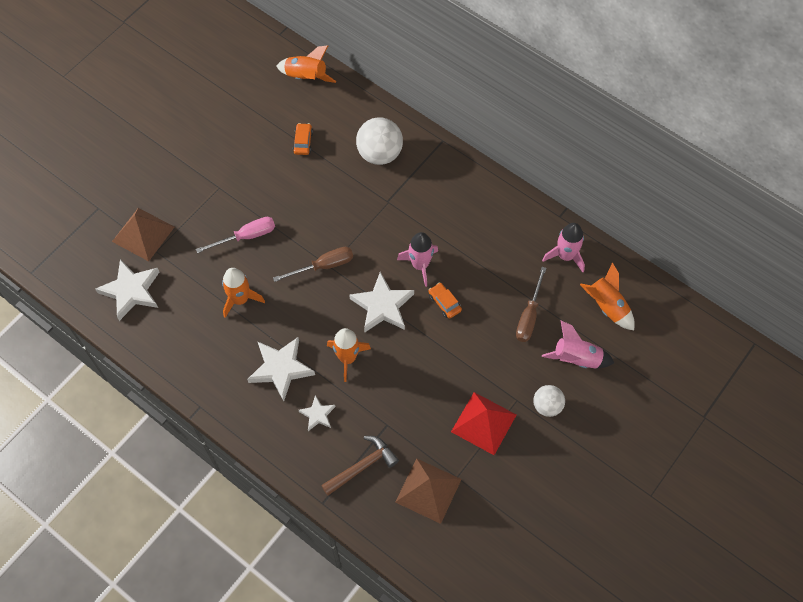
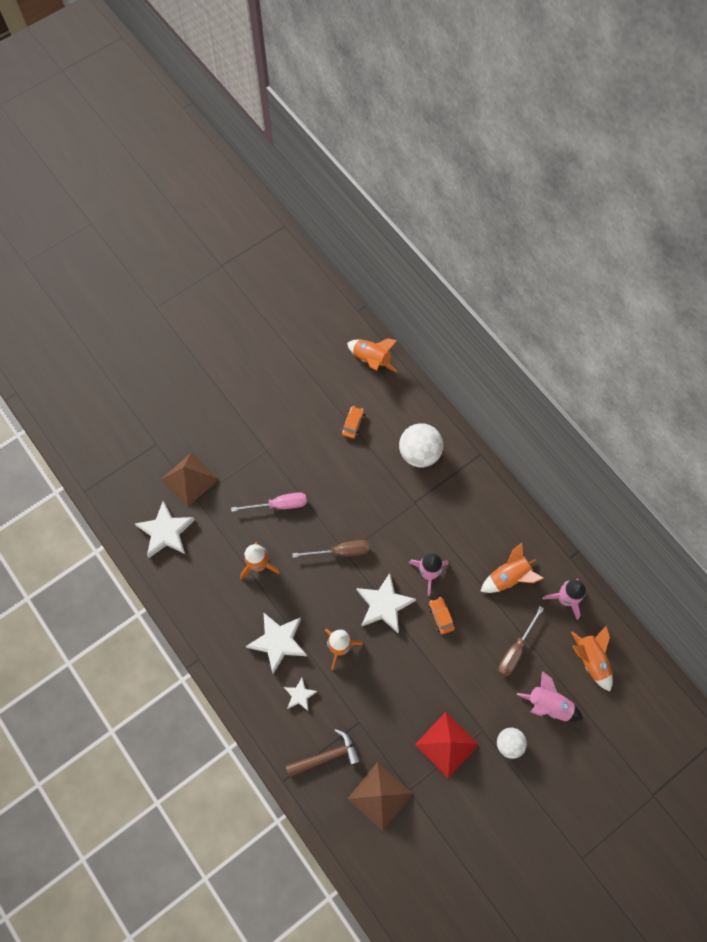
camera: 15 degrees right, 5 degrees up
none -> orange rocket [480,543,544,593]

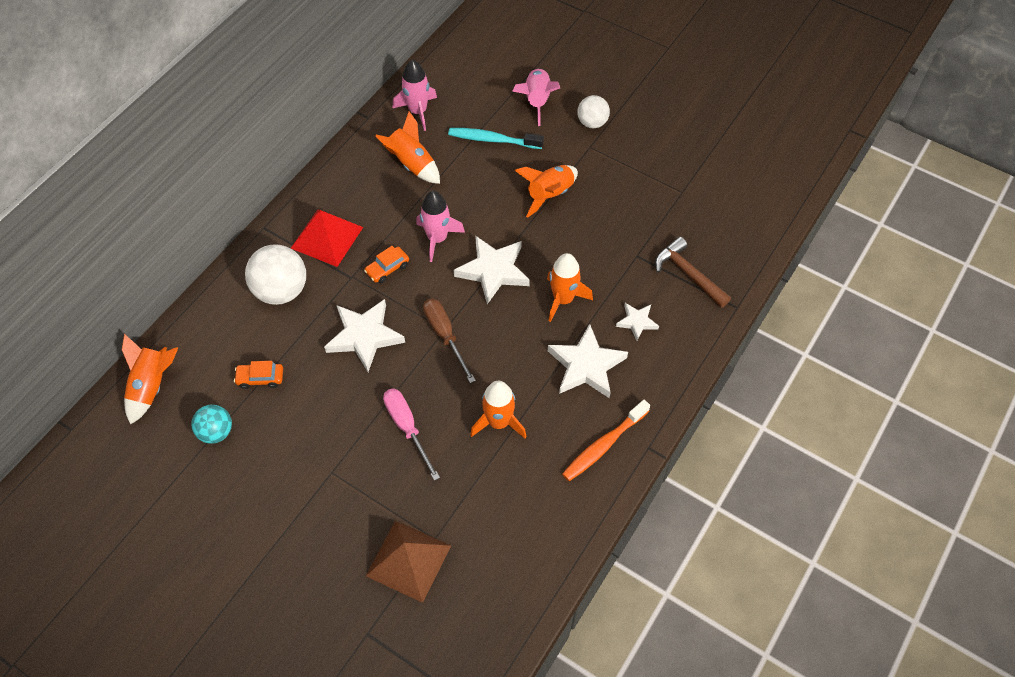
camera: 110 degrees left, 10 degrees down
white star [135,501,195,558] -> white star moved to [324,299,405,372]
brown pyramid [348,762,413,831] -> none
red pyramid [415,712,479,778] -> red pyramid moved to [291,210,363,267]
orange car [429,597,455,635] -> orange car moved to [364,246,409,283]
brown screwdriver [498,606,544,677] -> turquoise toothbrush [448,128,544,149]
orange rocket [571,626,613,691] -> orange rocket moved to [515,165,578,218]
none -> turquoise ball [191,405,232,444]
none -> orange toothbrush [562,400,650,481]

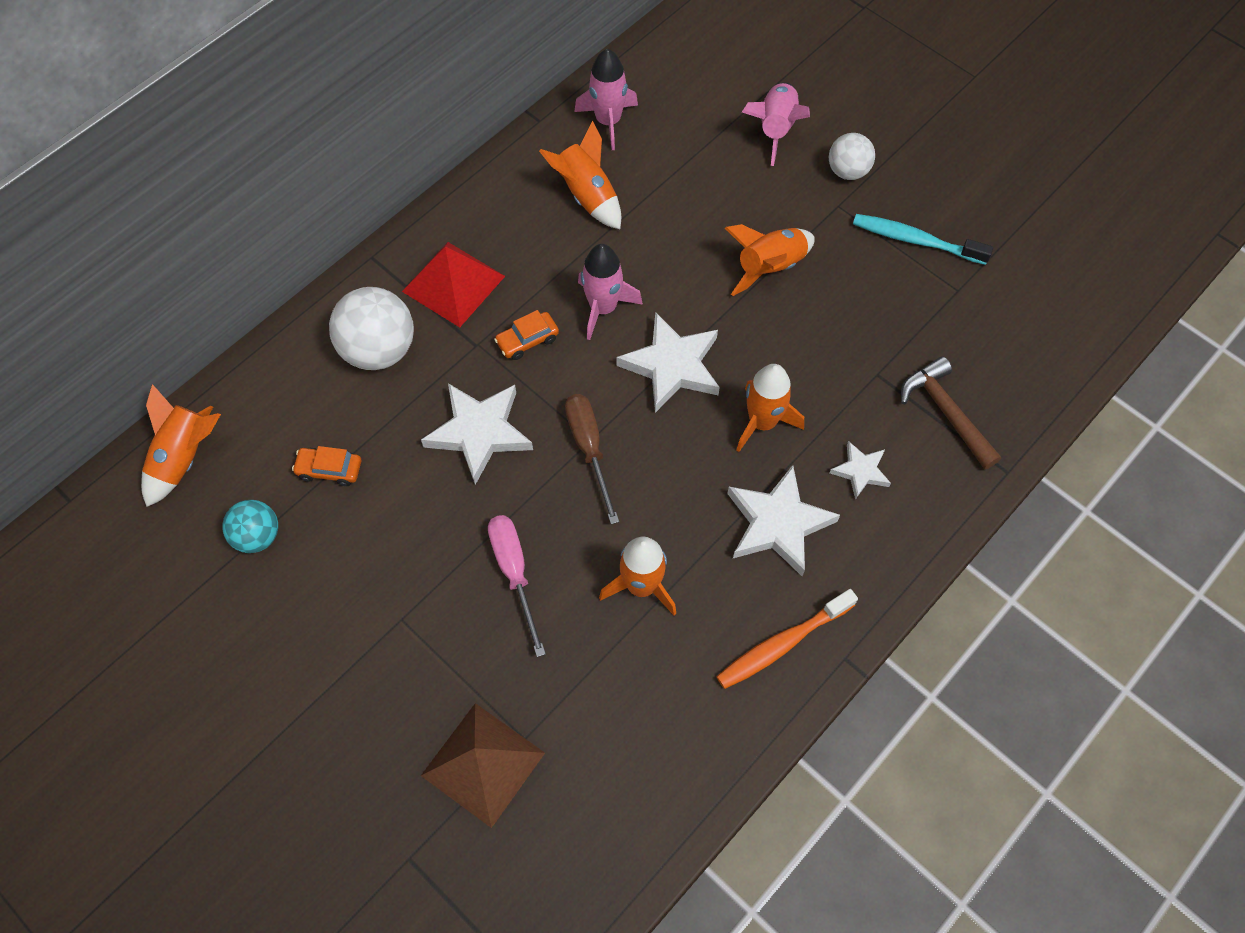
camera: 10 degrees right, 5 degrees up
turquoise toothbrush [448,128,544,149] -> turquoise toothbrush moved to [853,214,993,265]

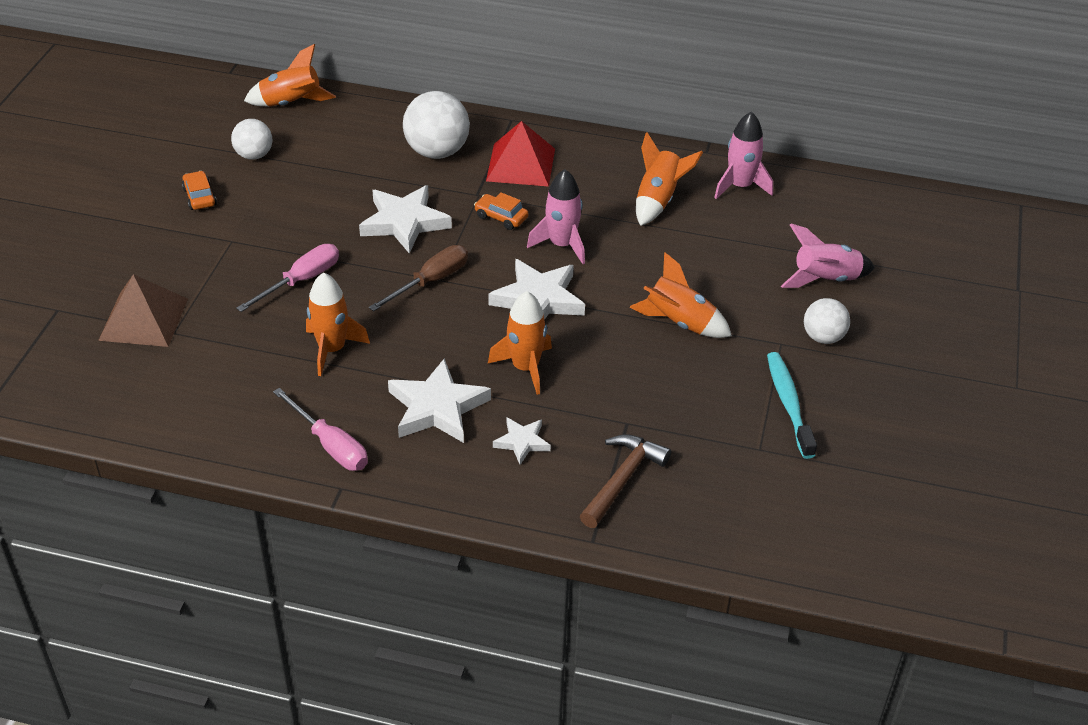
camera: 60 degrees right, 20 degrees down
turquoise ball [222,500,278,553] -> white ball [231,119,272,160]
orange car [292,446,361,486] -> orange car moved to [182,171,217,210]
orange toothbrush [716,589,858,689] -> pink screwdriver [273,388,368,471]

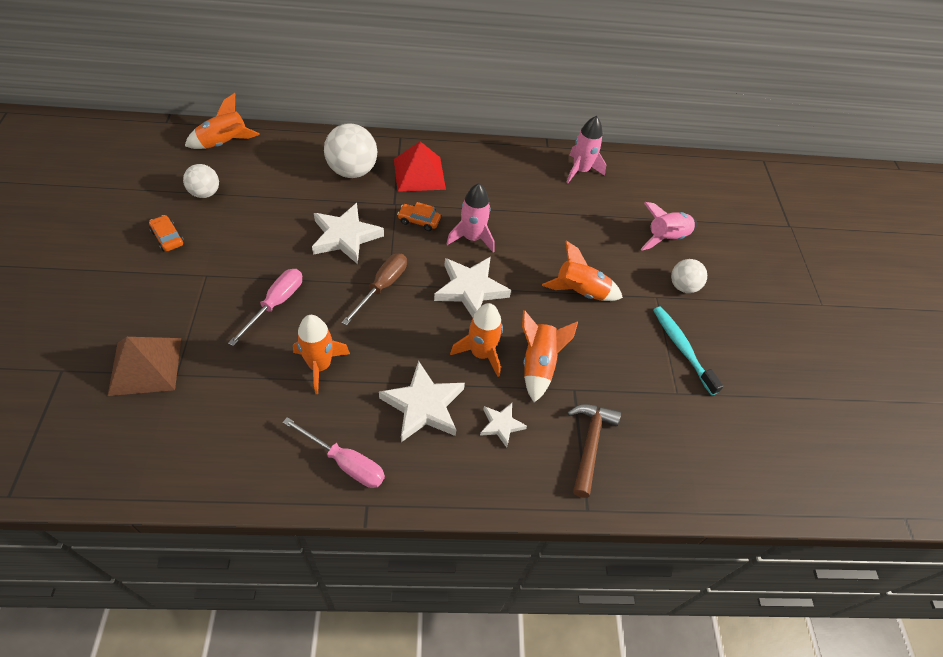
camera: 20 degrees left, 10 degrees up
orange rocket [636,132,703,226] -> orange rocket moved to [522,310,578,402]

